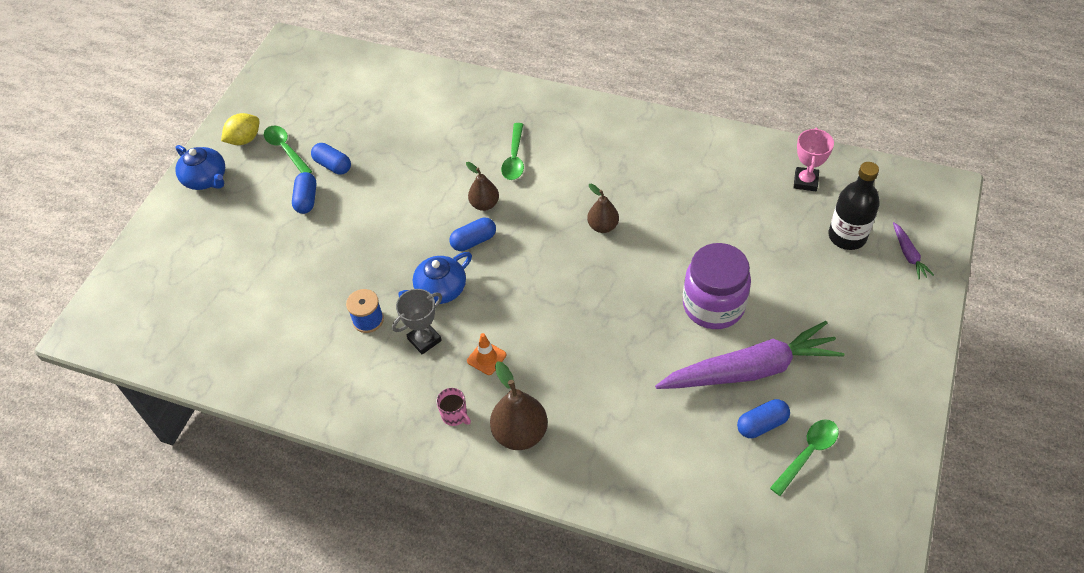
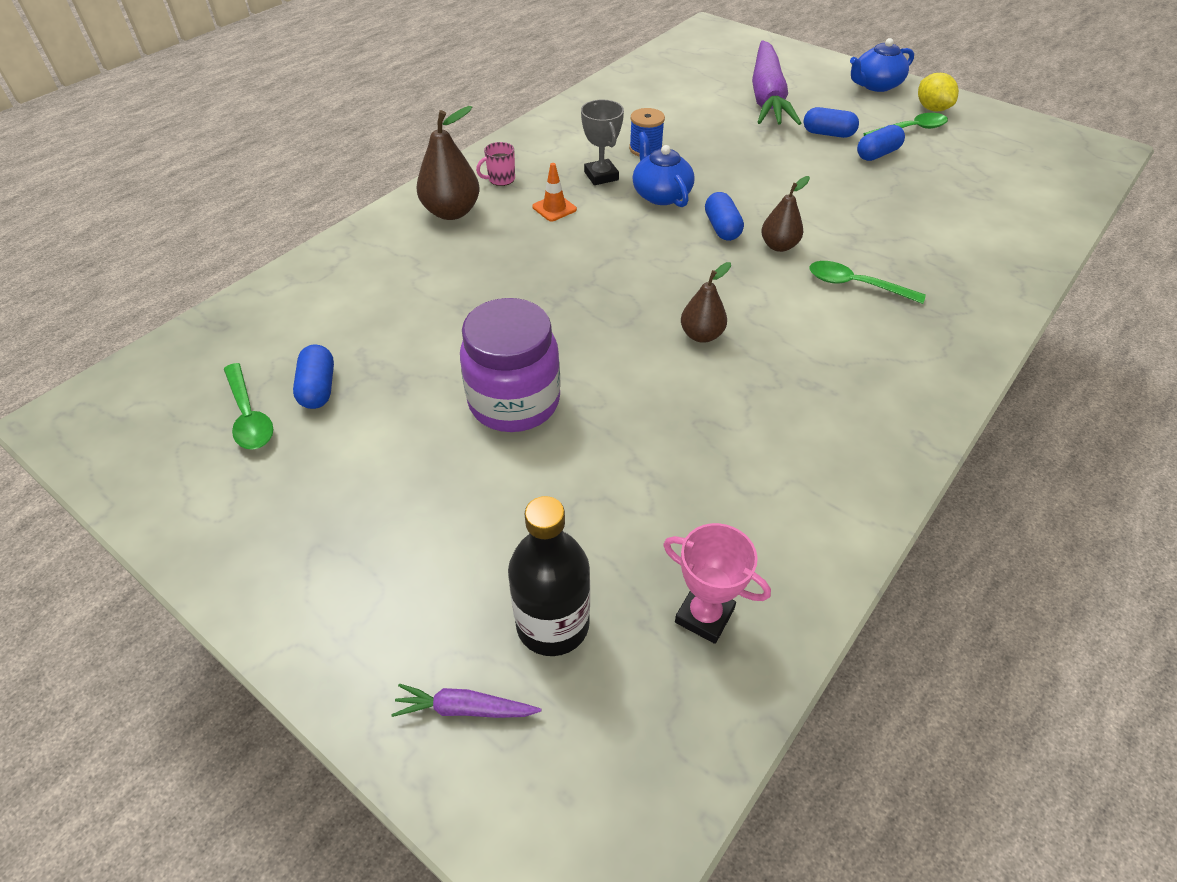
camera: 105 degrees right, 5 degrees down
purple carrot [655,321,845,389] -> purple carrot moved to [752,40,801,125]

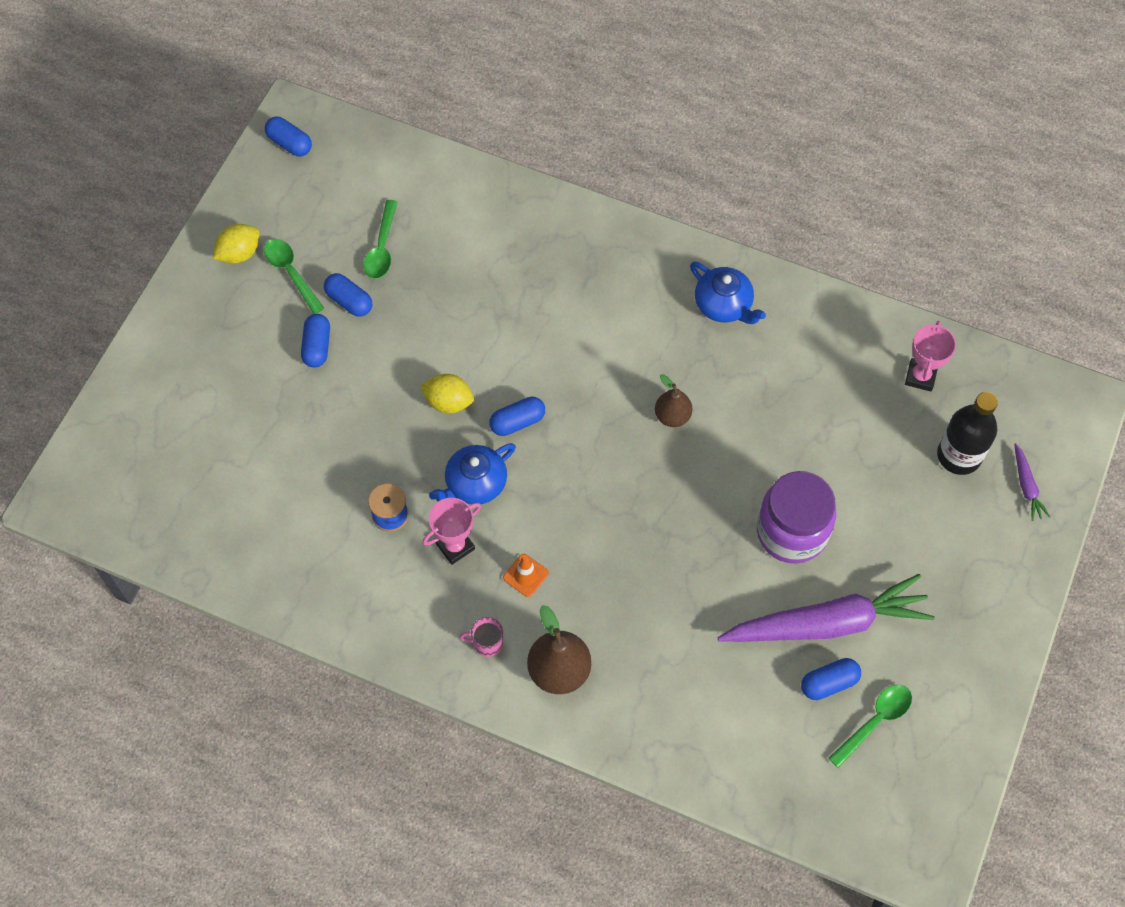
camera: 105 degrees left, 15 degrees up
pink mug [476,142,515,186] -> pink mug turned 135 degrees clockwise [459,617,503,657]
grey trophy [581,100,624,185] -> pink trophy [423,498,481,565]
purple carrot [752,40,801,125] -> purple carrot moved to [718,574,935,642]
brown pear [761,176,810,252] -> none
green spoon [810,261,926,304] -> green spoon moved to [364,200,398,279]
blue teapot [850,38,914,92] -> blue teapot moved to [690,262,766,324]
none -> blue capsule [265,117,312,156]
none -> yellow lemon [420,374,474,413]

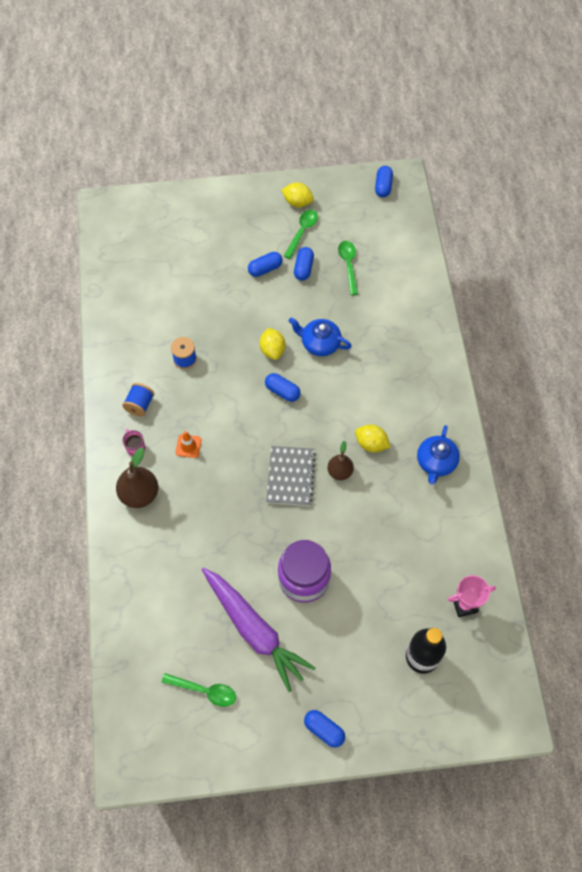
camera: 60 degrees right, 0 degrees up
green spoon [364,200,398,279] -> green spoon turned 105 degrees clockwise [338,241,358,295]
pink trophy [423,498,481,565] -> none
blue teapot [429,443,516,504] -> blue teapot moved to [289,317,352,356]
blue capsule [801,658,861,700] -> blue capsule moved to [304,710,345,748]
purple carrot [1014,443,1050,521] -> none
none -> blue spool [122,383,154,416]
none -> grey notebook [266,446,316,506]
none -> yellow lemon [355,425,391,452]

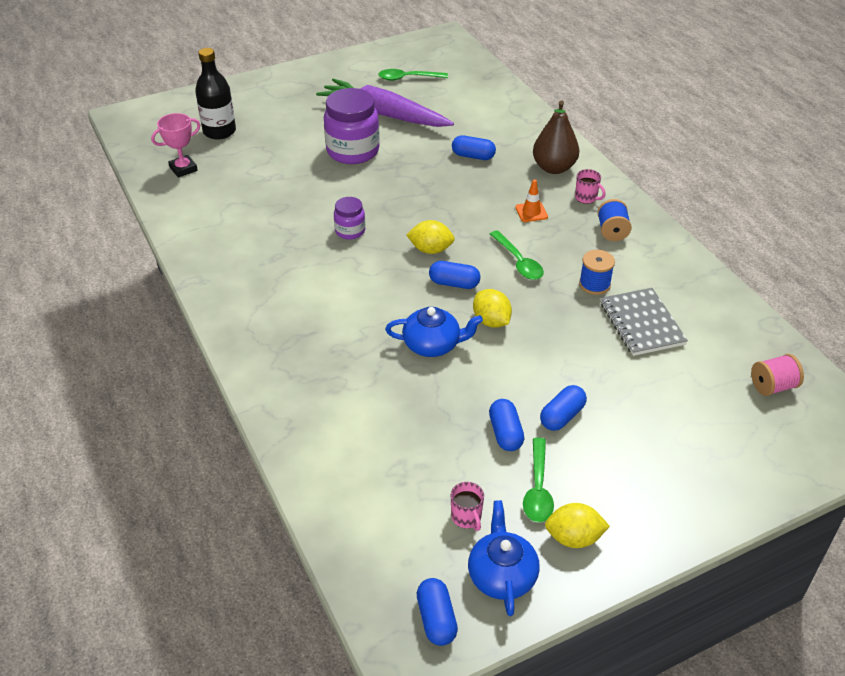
camera: 160 degrees right, 20 degrees down
grey notebook [266,446,316,506] -> grey notebook moved to [601,288,688,356]
blue capsule [304,710,345,748] -> blue capsule moved to [452,135,496,160]
brown pear [327,441,354,480] -> purple jar [334,197,365,240]
green spoon [338,241,358,295] -> green spoon moved to [490,230,544,280]
yellow lemon [355,425,391,452] -> yellow lemon moved to [406,220,455,254]
blue teapot [417,425,460,484] -> blue teapot moved to [468,500,540,616]
none -> pink mug [451,482,484,531]
none -> pink spool [751,354,804,396]

